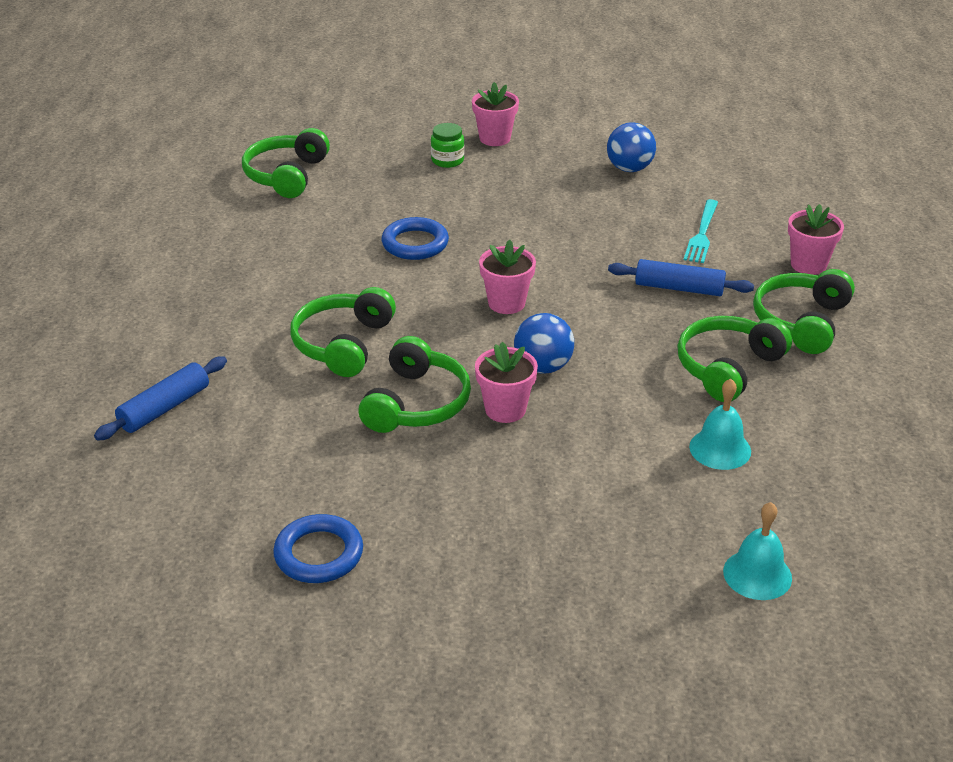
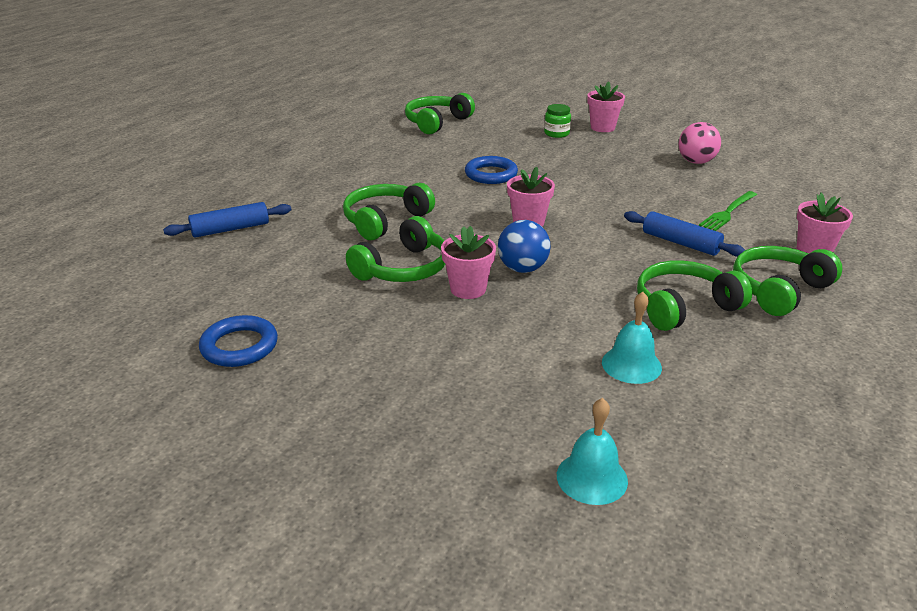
camera: 25 degrees right, 5 degrees down
blue ball [607,122,656,172] -> pink ball [678,122,721,164]
turquoise fork [684,199,718,263] -> green fork [699,191,757,231]

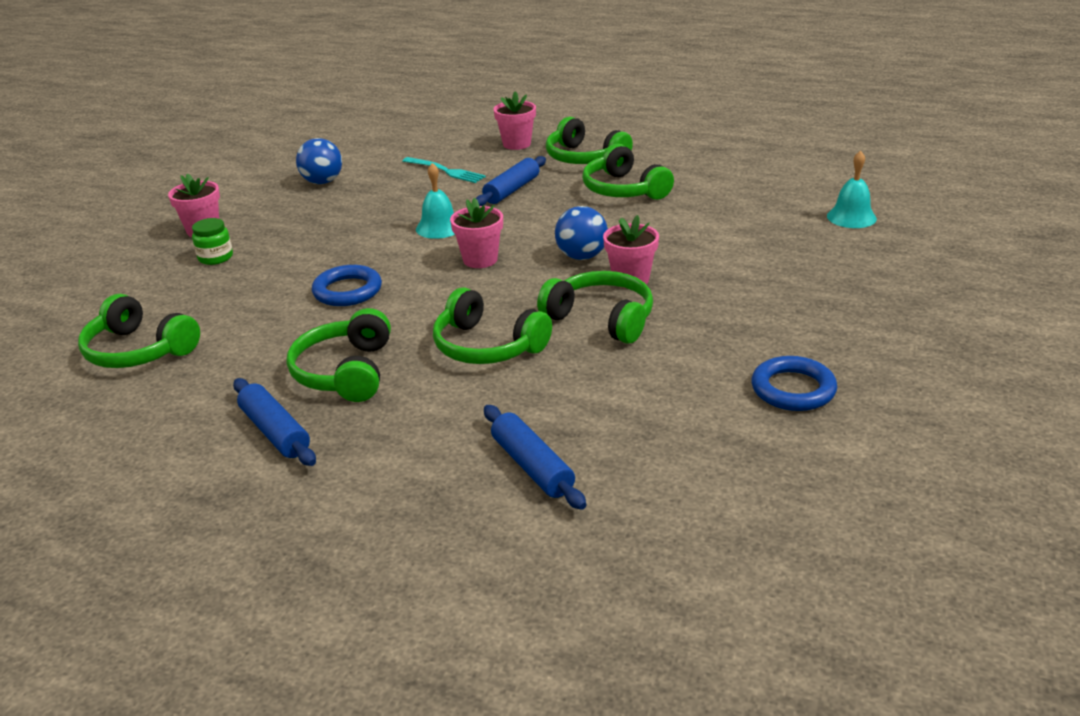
camera: 95 degrees left, 0 degrees up
turquoise bell [602,292,662,384] -> turquoise bell moved to [416,163,455,239]
pink ball [678,122,721,164] -> blue ball [296,138,342,184]
green fork [699,191,757,231] -> turquoise fork [403,157,486,183]
none -> blue rolling pin [233,378,316,466]
none -> green headphones [286,308,391,402]

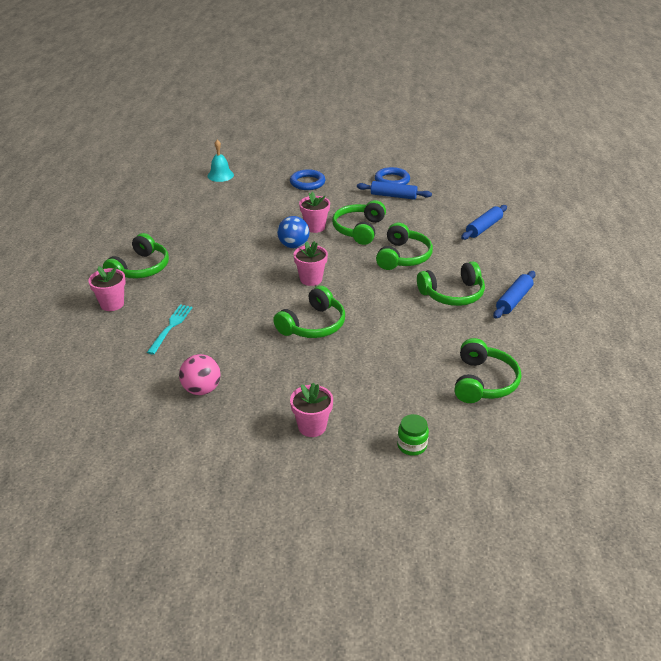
camera: 110 degrees left, 5 degrees up
green jar [192,218,233,265] -> green jar moved to [397,414,429,456]
blue ball [296,138,342,184] -> pink ball [179,354,221,395]
blue ring [312,265,382,306] -> blue ring moved to [290,169,325,190]
turquoise bell [416,163,455,239] -> none
blue rolling pin [476,156,546,206] -> blue rolling pin moved to [357,181,432,200]
green headphones [582,144,674,200] -> green headphones moved to [273,286,345,338]

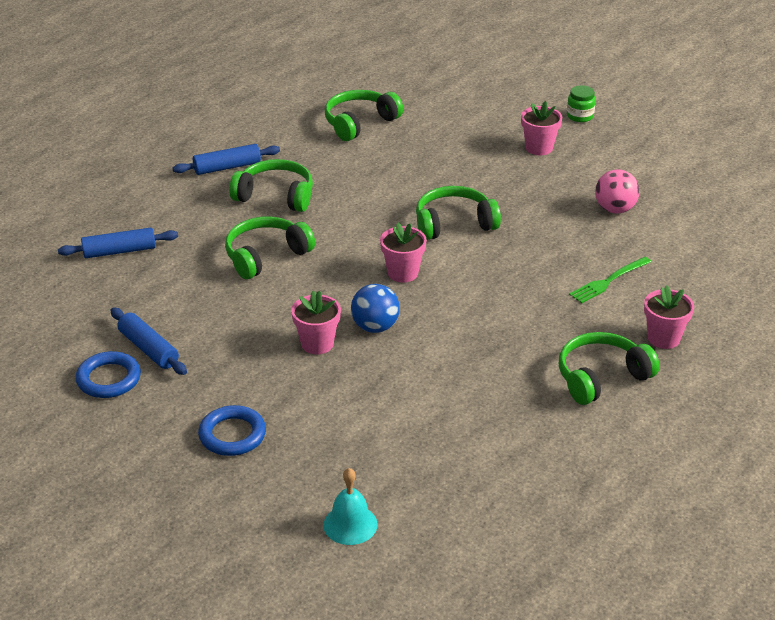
camera: 145 degrees left, 0 degrees up
turquoise fork [147,304,193,355] -> green fork [569,257,651,303]
green headphones [332,200,386,245] -> none
green jar [397,414,429,456] -> green jar moved to [567,85,596,122]

